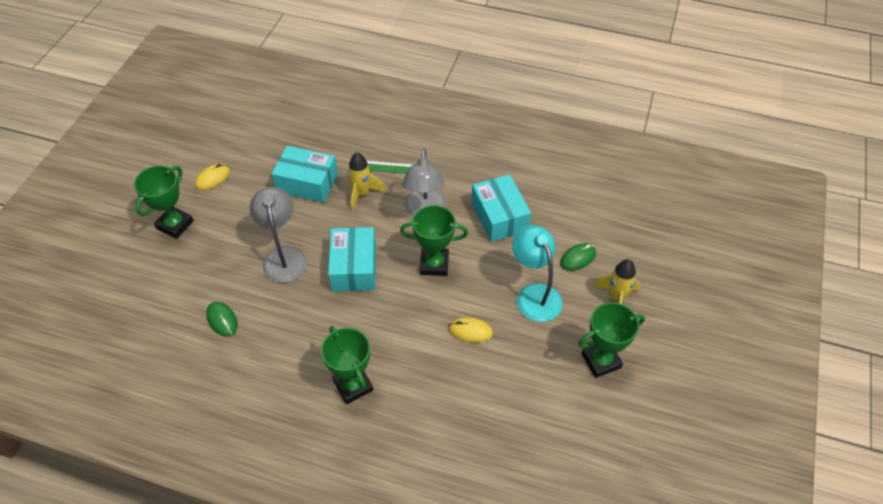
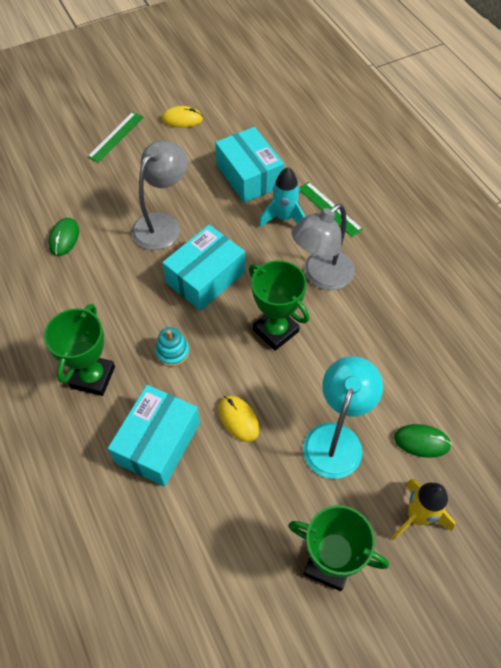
camera: 45 degrees right, 5 degrees up
green trophy [134,165,194,239] -> green ruler [87,112,143,163]
yellow rocket [348,152,386,211] -> turquoise rocket [259,167,305,227]
turquoise box [471,174,531,242] -> turquoise box moved to [108,385,200,487]
none -> turquoise stacking toy [156,327,189,367]

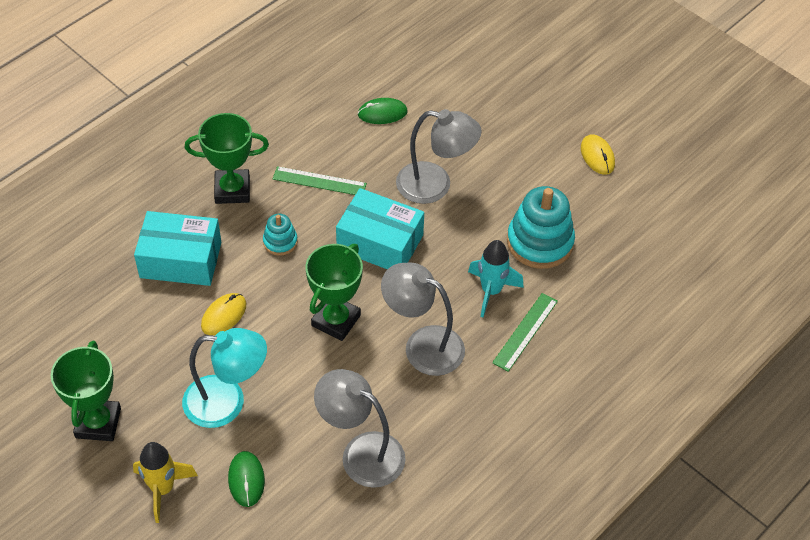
camera: 70 degrees right, 5 degrees down
green ruler [87,112,143,163] -> green ruler moved to [273,166,367,195]
turquoise box [215,127,284,203] -> turquoise stacking toy [507,186,575,269]
none -> grey lamp [314,369,406,488]

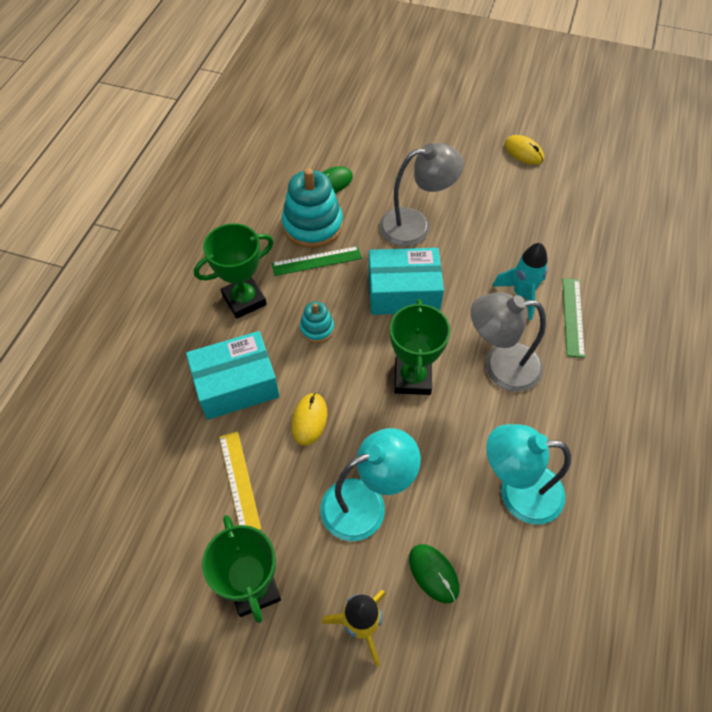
camera: 25 degrees left, 5 degrees up
grey lamp [314,369,406,488] -> turquoise lamp [486,424,571,525]
turquoise stacking toy [507,186,575,269] -> turquoise stacking toy moved to [282,168,343,248]
none -> yellow ruler [219,432,261,530]

